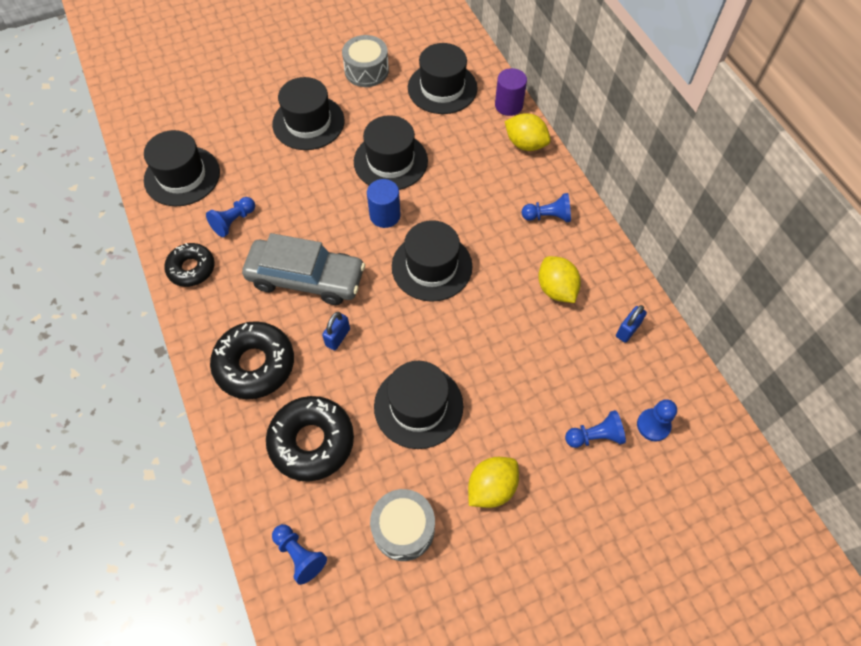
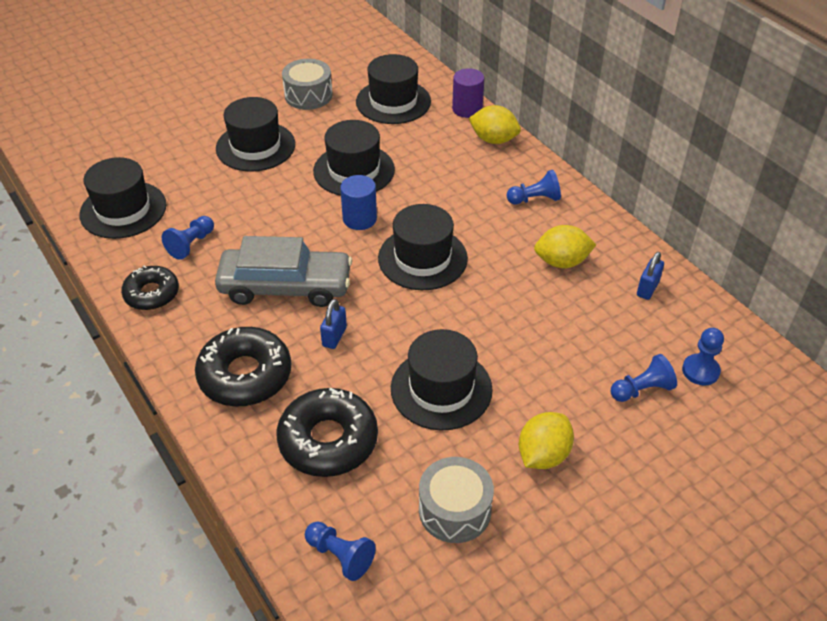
camera: 10 degrees left, 15 degrees down
yellow lemon [538,256,581,303] -> yellow lemon turned 60 degrees counterclockwise [534,225,596,268]

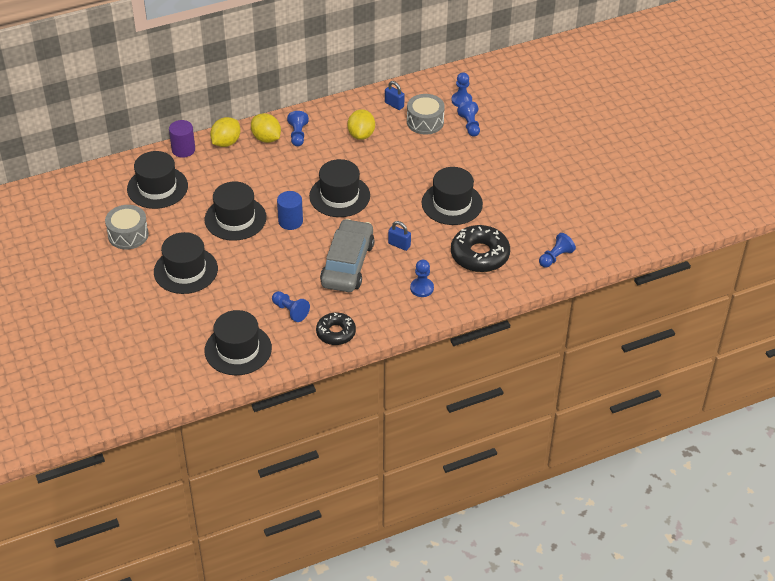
camera: 80 degrees left, 0 degrees up
black donut [195,327,291,407] -> blue pawn [410,260,434,297]
grey drum [419,457,494,543] -> grey drum moved to [407,94,445,135]
yellow lemon [519,412,574,469] -> yellow lemon moved to [251,113,281,143]

